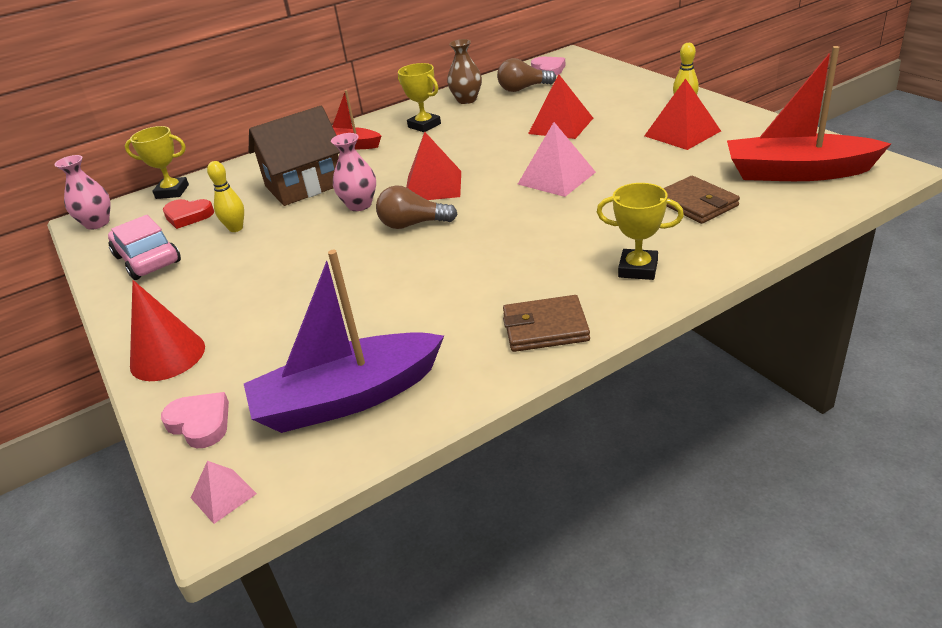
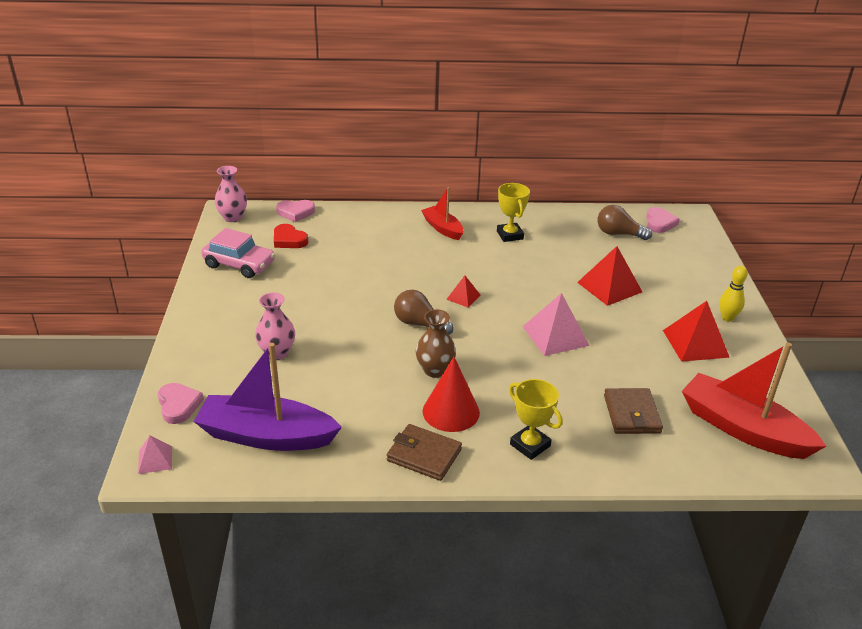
camera: 25 degrees right, 0 degrees up
pink car [108,215,181,280] -> pink car turned 120 degrees clockwise [201,228,275,278]
yellow trophy [125,126,189,199] -> pink heart [276,200,315,222]
red cone [130,280,205,381] -> red cone moved to [423,357,480,432]
yellow bowling pin [207,161,244,232] -> none
brown house [249,106,340,206] -> none
pink vase [331,133,376,211] -> pink vase moved to [255,293,295,360]
red pyramid [406,132,461,200] -> red pyramid [446,276,481,308], size x0.54
brown vase [447,39,482,104] -> brown vase moved to [416,310,456,378]

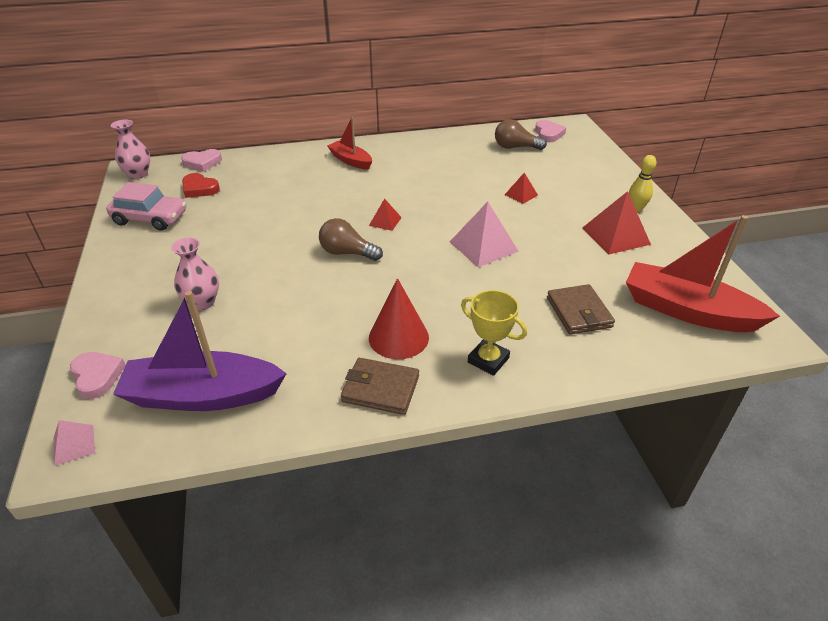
camera: 10 degrees left, 5 degrees up
brown vase [416,310,456,378] -> none
yellow trophy [497,183,530,242] -> none
red pyramid [577,246,642,306] -> red pyramid [505,173,538,204], size x0.54

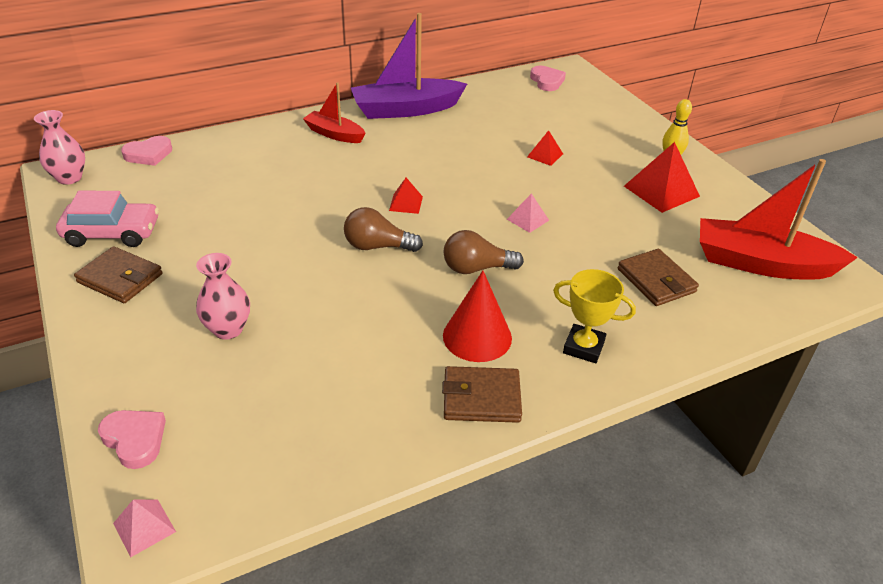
camera: 15 degrees left, 0 degrees up
purple boat [113,291,287,411] -> purple boat moved to [351,13,467,119]
red heart [182,173,220,198] -> none
pink pyramid [450,202,519,267] -> pink pyramid [507,193,549,233], size x0.54
brown light bulb [495,119,547,150] -> brown light bulb moved to [444,230,524,274]
none -> brown wallet [74,246,162,303]

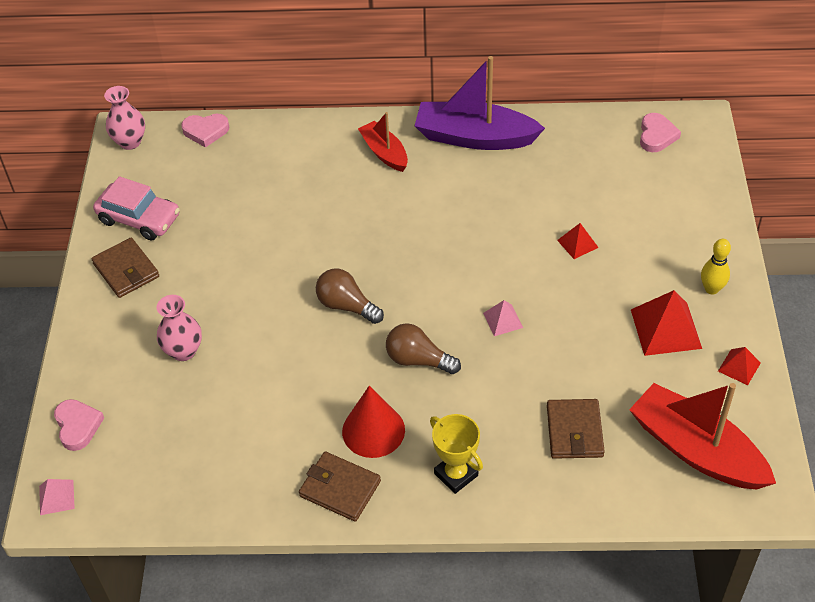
camera: 30 degrees right, 10 degrees up
red pyramid [389,178,423,214] -> red pyramid moved to [718,347,761,385]

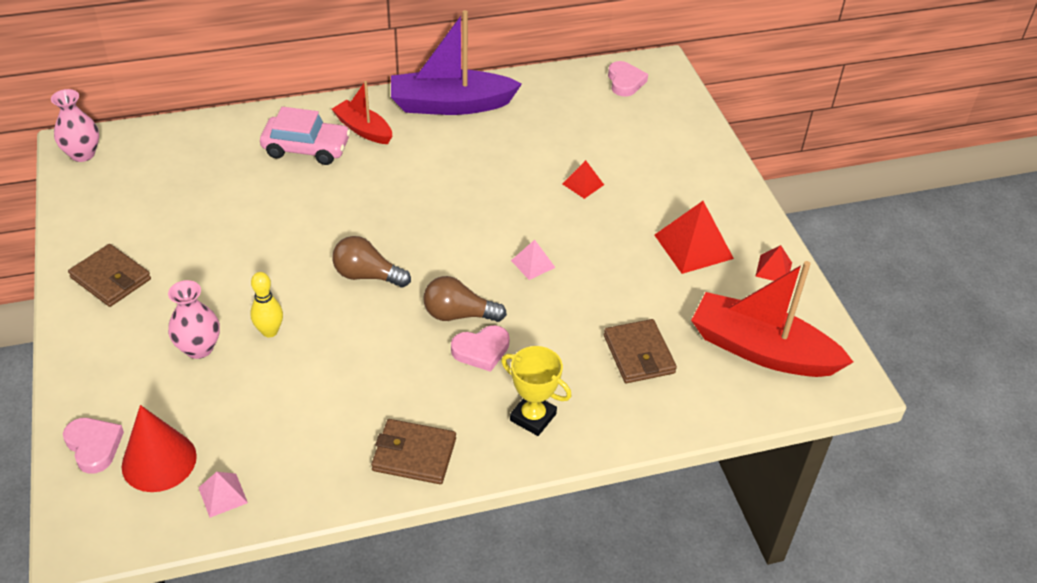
camera: 20 degrees left, 5 degrees down
pink pyramid [39,479,75,515] -> pink pyramid moved to [198,472,248,518]
pink car [93,176,180,241] -> pink car moved to [260,107,351,165]
pink heart [181,114,230,147] -> pink heart moved to [451,325,510,372]
red cone [342,386,405,458] -> red cone moved to [121,405,197,492]
yellow bowling pin [701,239,731,295] -> yellow bowling pin moved to [250,272,283,337]

